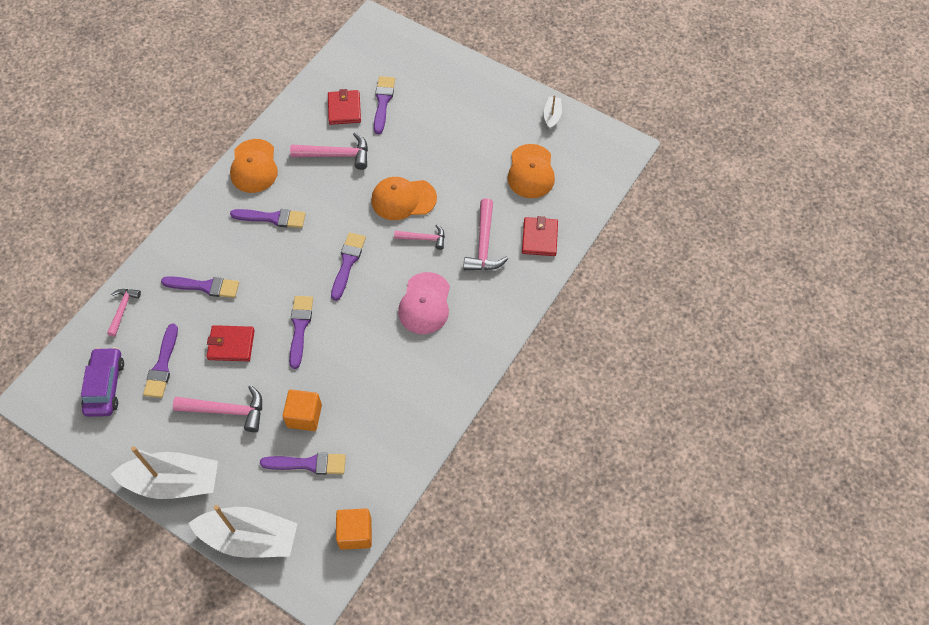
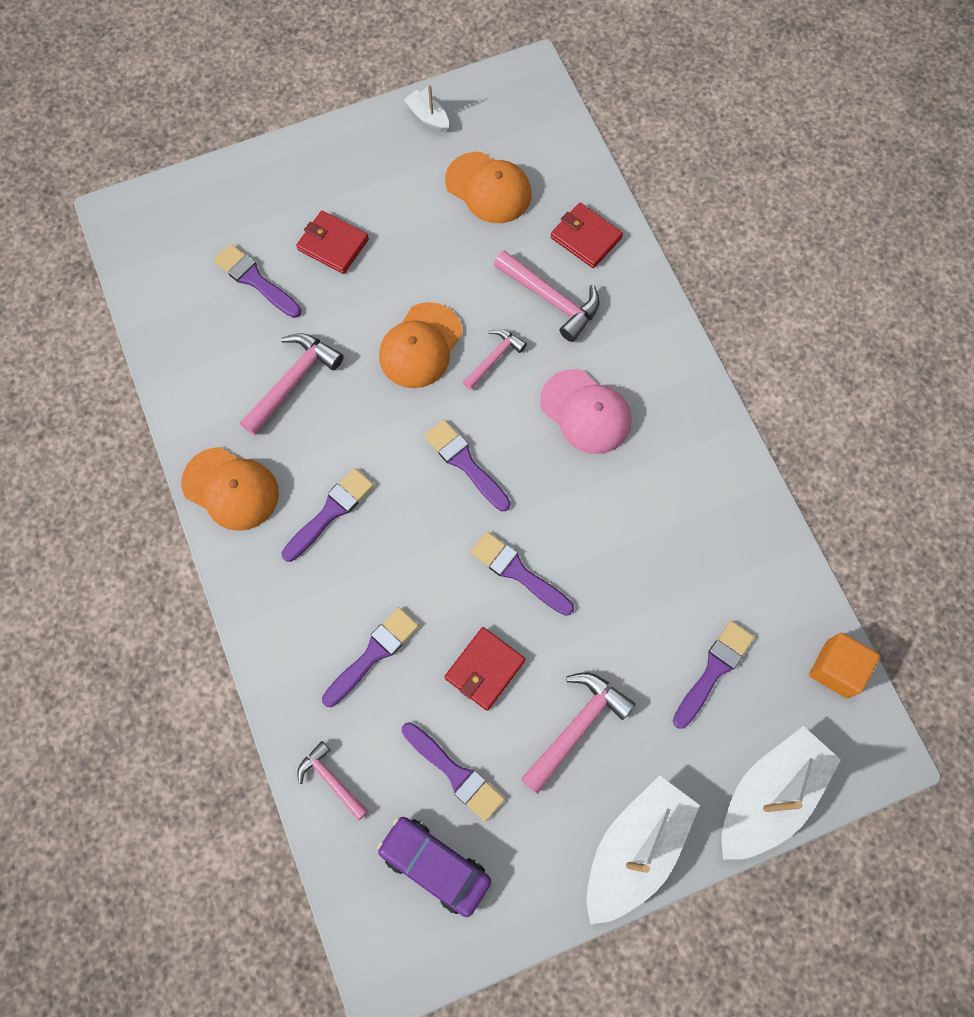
camera: 55 degrees left, 10 degrees up
orange cube [283,390,322,431] -> none
red wallet [328,89,361,125] -> red wallet moved to [296,211,369,274]

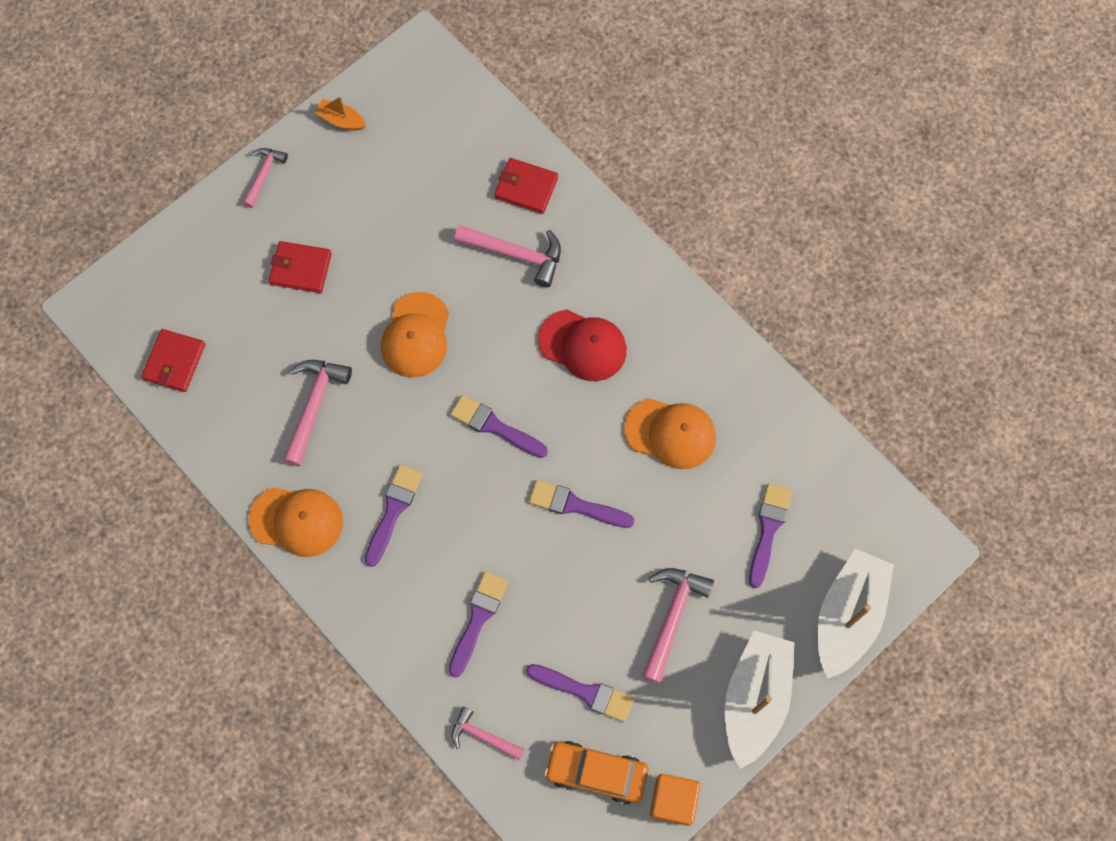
camera: 20 degrees left, 0 degrees up
purple brush [214,244,301,318] -> none
purple car [377,817,491,917] -> orange car [544,741,649,805]
white boat [404,84,449,132] -> orange boat [315,96,366,130]
orange cap [445,152,531,223] -> orange cap moved to [624,398,716,469]
red wallet [445,627,525,711] -> red wallet moved to [141,329,205,392]
pink hammer [463,329,527,390] -> pink hammer moved to [243,148,288,208]
pink cap [540,369,631,454] -> red cap [538,310,627,381]
orange cube [809,633,880,698] -> orange cube moved to [650,774,700,826]

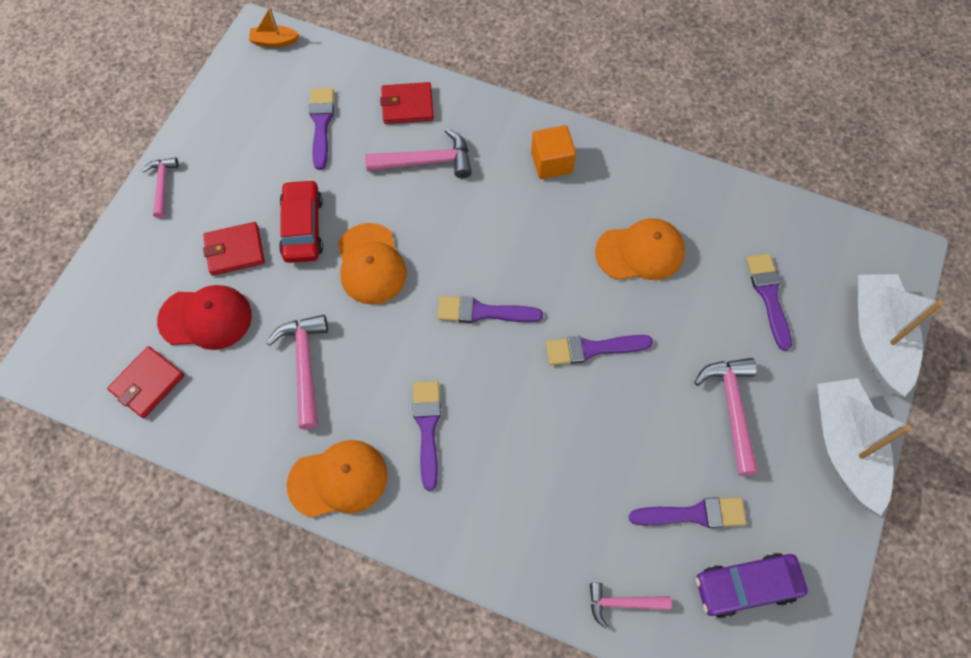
camera: 25 degrees left, 5 degrees down
red wallet [141,329,205,392] -> red wallet turned 45 degrees clockwise [107,346,184,418]
orange boat [315,96,366,130] -> orange boat moved to [249,7,300,47]
purple brush [449,571,508,677] -> purple brush moved to [309,88,334,170]
red cap [538,310,627,381] -> red cap moved to [157,285,252,350]
orange car [544,741,649,805] -> purple car [696,553,808,618]
orange cube [650,774,700,826] -> orange cube moved to [531,125,576,179]
none -> red car [279,179,323,263]

